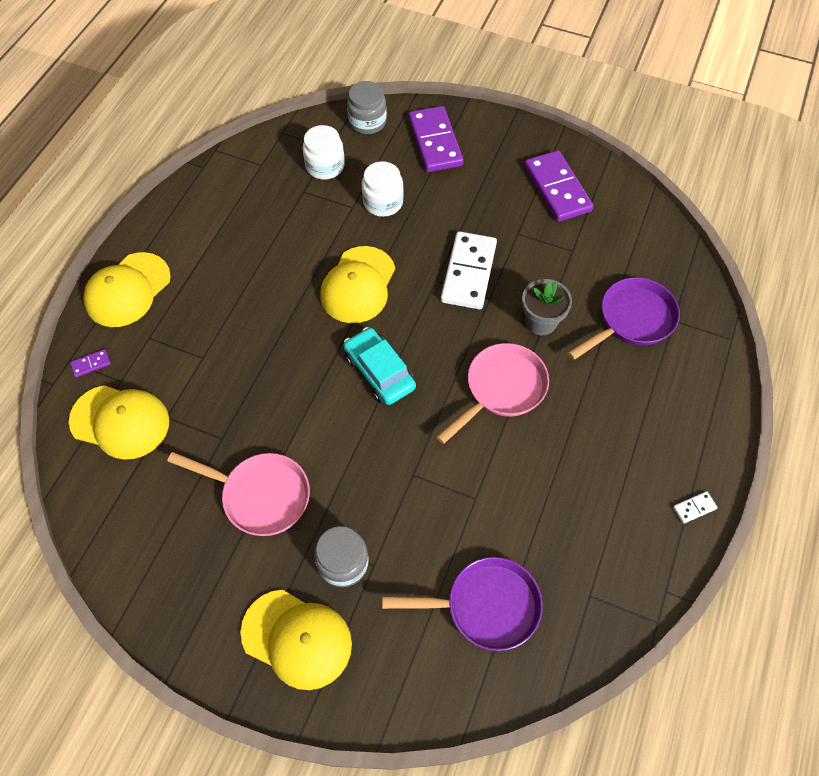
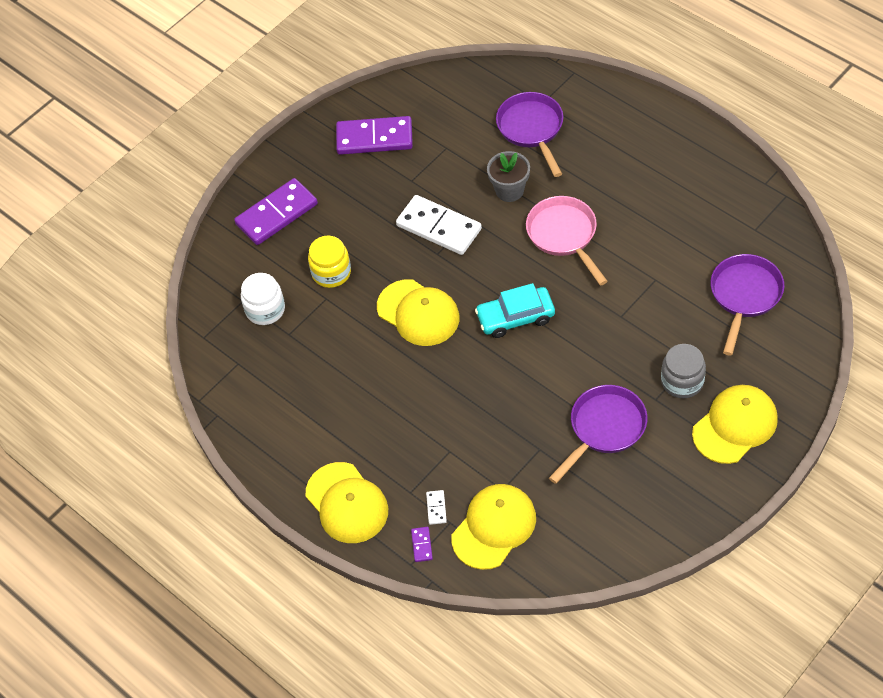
camera: 65 degrees left, 5 degrees down
pink pan [167,452,310,536] -> purple pan [549,385,647,484]
grey jar [347,81,387,134] -> none
white jar [362,161,404,217] -> yellow jar [308,236,351,288]
purple domino [408,106,464,172] -> purple domino turned 45 degrees counterclockwise [234,178,318,245]
white domino [673,491,718,524] -> white domino moved to [426,490,447,525]

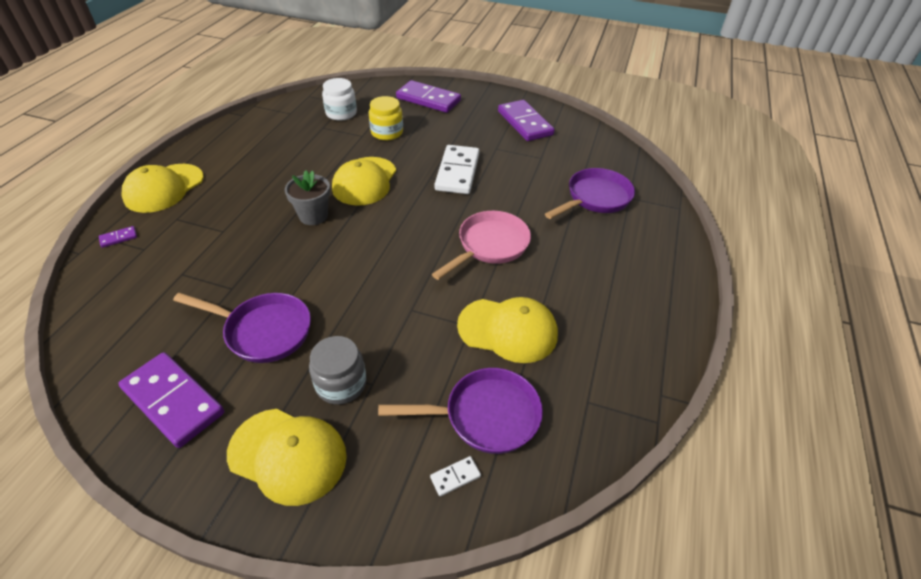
camera: 60 degrees right, 10 degrees down
white domino [426,490,447,525] -> white domino moved to [430,456,481,496]
yellow cap [451,484,536,570] -> yellow cap moved to [457,297,558,363]
turquoise car [475,283,555,338] -> none
grey flower pot [487,151,530,202] -> grey flower pot moved to [285,170,330,225]
none -> purple domino [118,352,224,448]

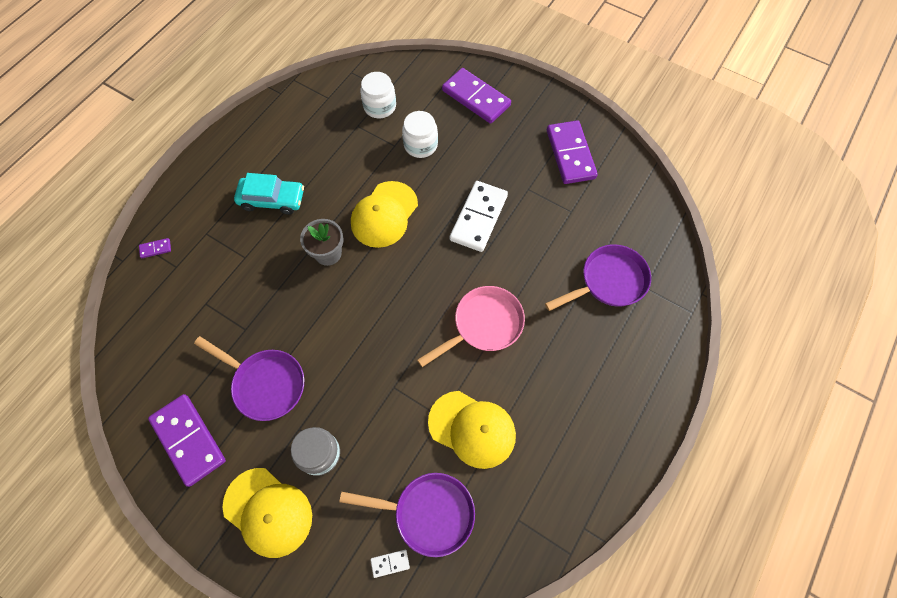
camera: 15 degrees right, 20 degrees up
yellow cap [121,164,204,213] -> none
yellow jar [369,96,403,140] -> white jar [402,111,438,158]
none -> turquoise car [234,173,304,215]

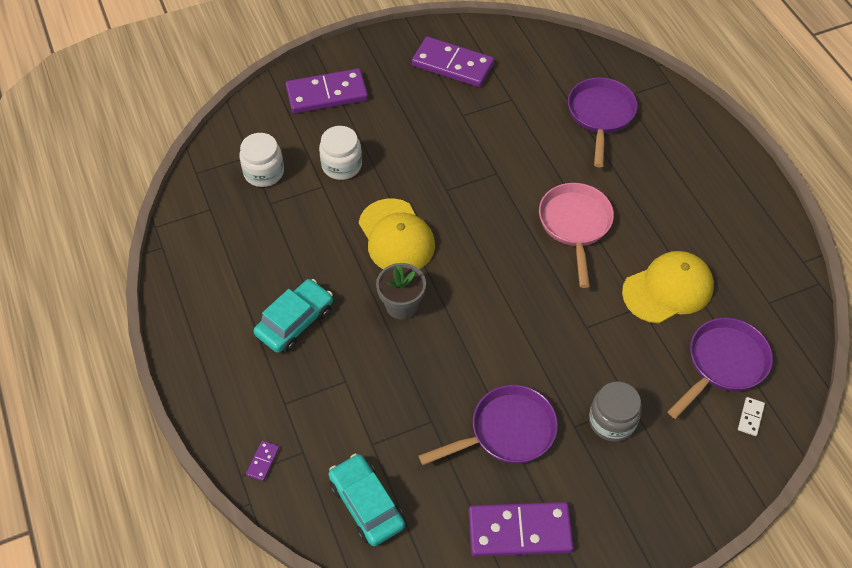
camera: 55 degrees left, 10 degrees down
yellow cap [223,468,312,558] -> none
white domino [450,181,508,252] -> none
none -> turquoise car [328,454,405,546]

